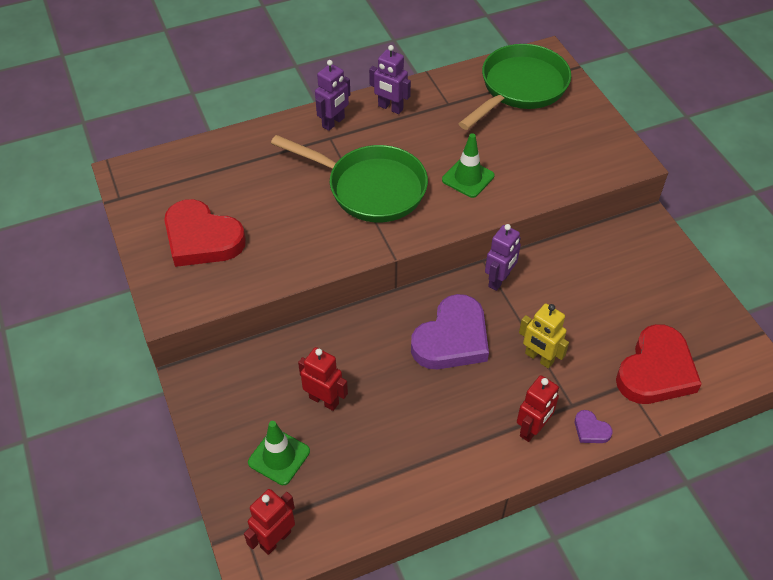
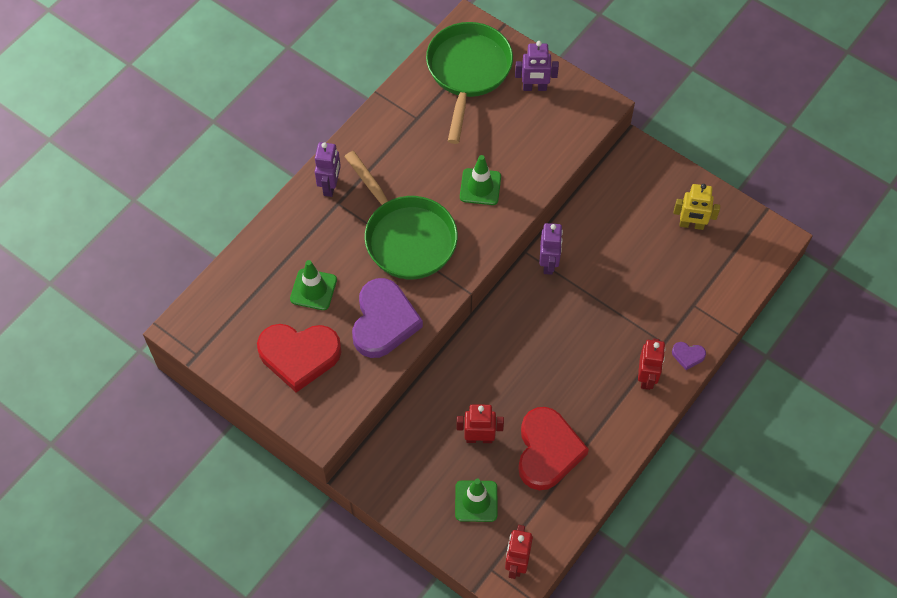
camera: 30 degrees left, 10 degrees up
green pan [271,135,428,222] -> green pan turned 60 degrees clockwise [344,151,458,279]
purple robot [369,45,411,114] -> purple robot moved to [515,41,559,91]
purple heart [411,294,489,369] -> purple heart moved to [352,278,423,358]
yellow robot [519,303,569,369] -> yellow robot moved to [674,184,720,230]
red heart [616,324,702,404] -> red heart moved to [518,407,589,490]
none -> green traffic cone [290,260,337,310]

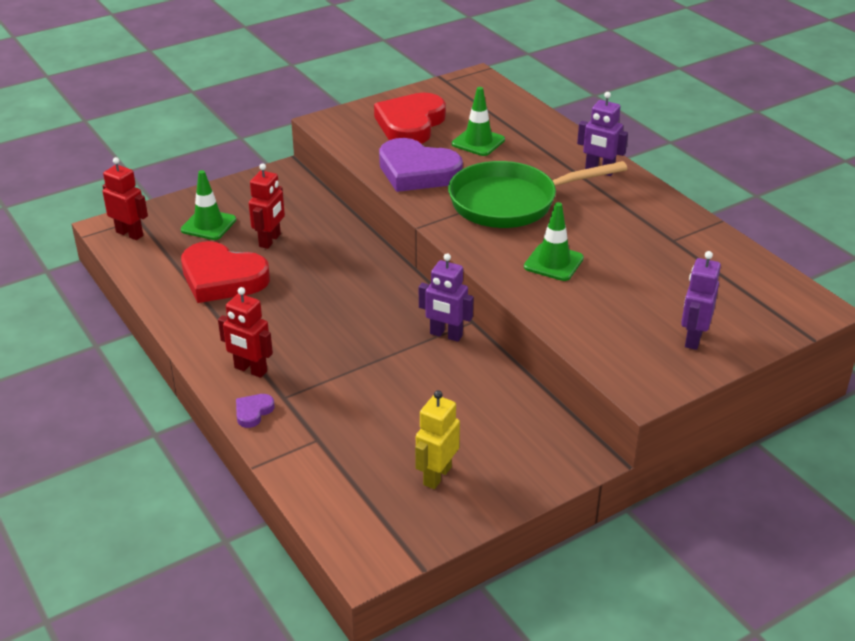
camera: 110 degrees right, 25 degrees down
green pan [426,22,513,144] -> none

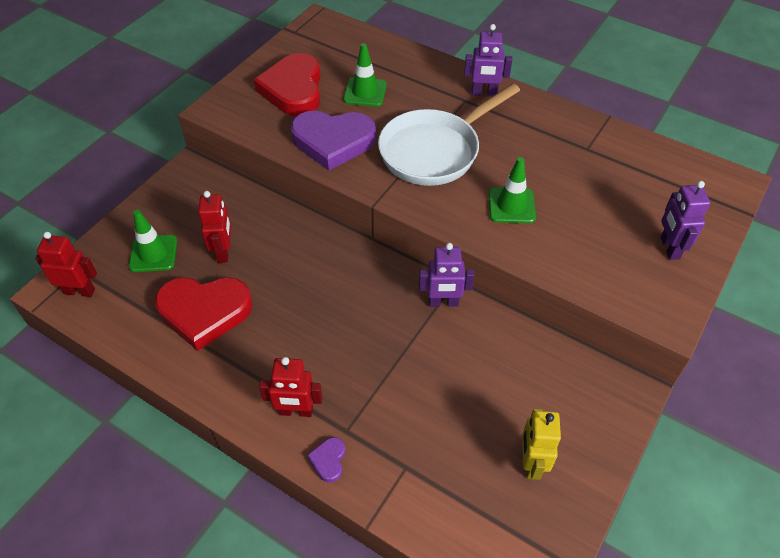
camera: 25 degrees left, 15 degrees up
green pan [448,161,627,228] -> white pan [378,83,520,186]

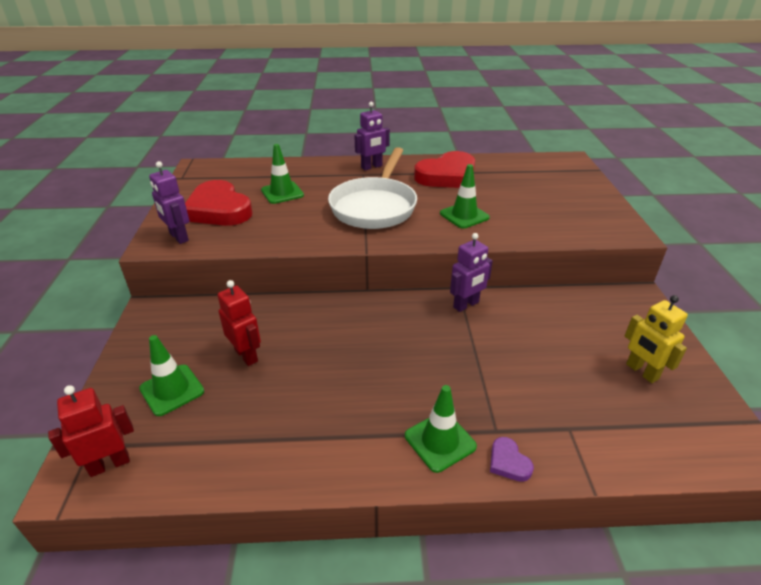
camera: 35 degrees left, 15 degrees down
red heart [155,277,252,351] -> red heart moved to [414,151,475,188]
red robot [259,357,322,417] -> green traffic cone [405,385,477,473]
purple heart [291,110,376,171] -> none
purple robot [661,181,710,260] -> purple robot moved to [149,161,190,244]

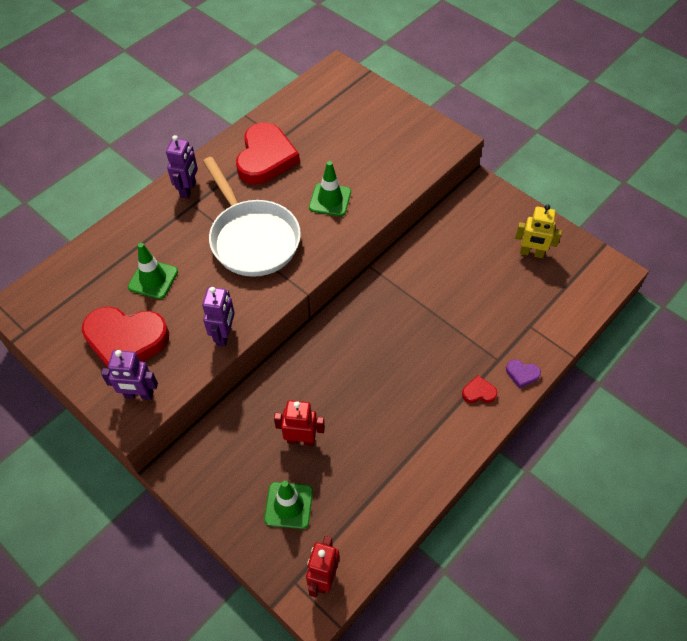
camera: 45 degrees left, 20 degrees up
green traffic cone [405,385,477,473] -> red heart [462,376,497,403]
purple robot [450,233,493,312] -> purple robot moved to [202,287,235,347]

